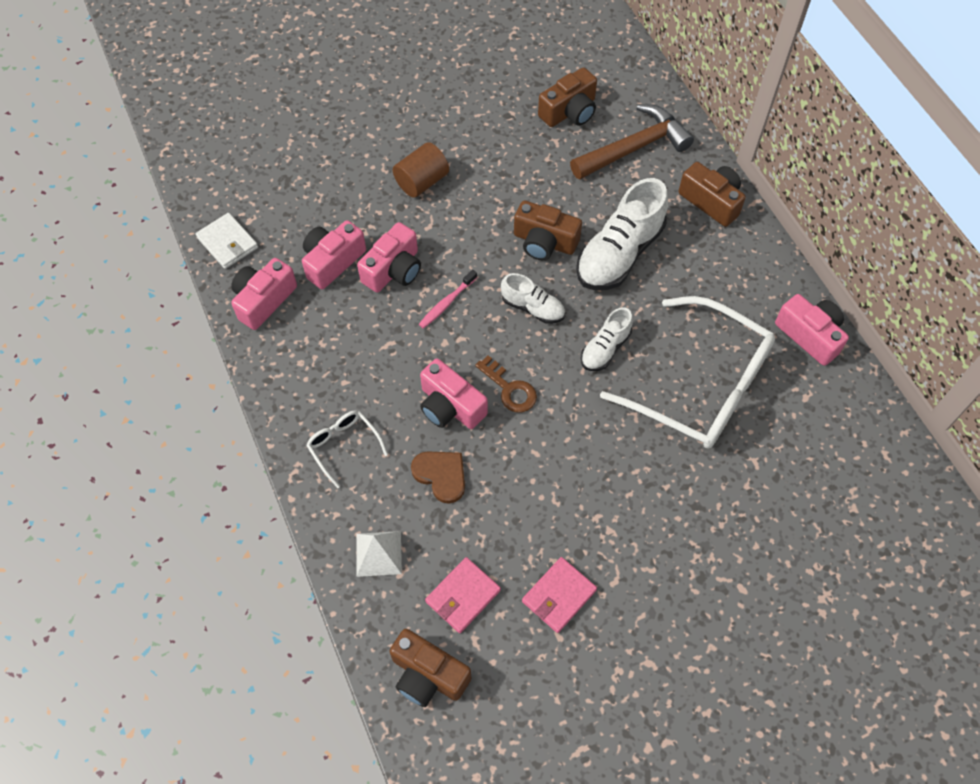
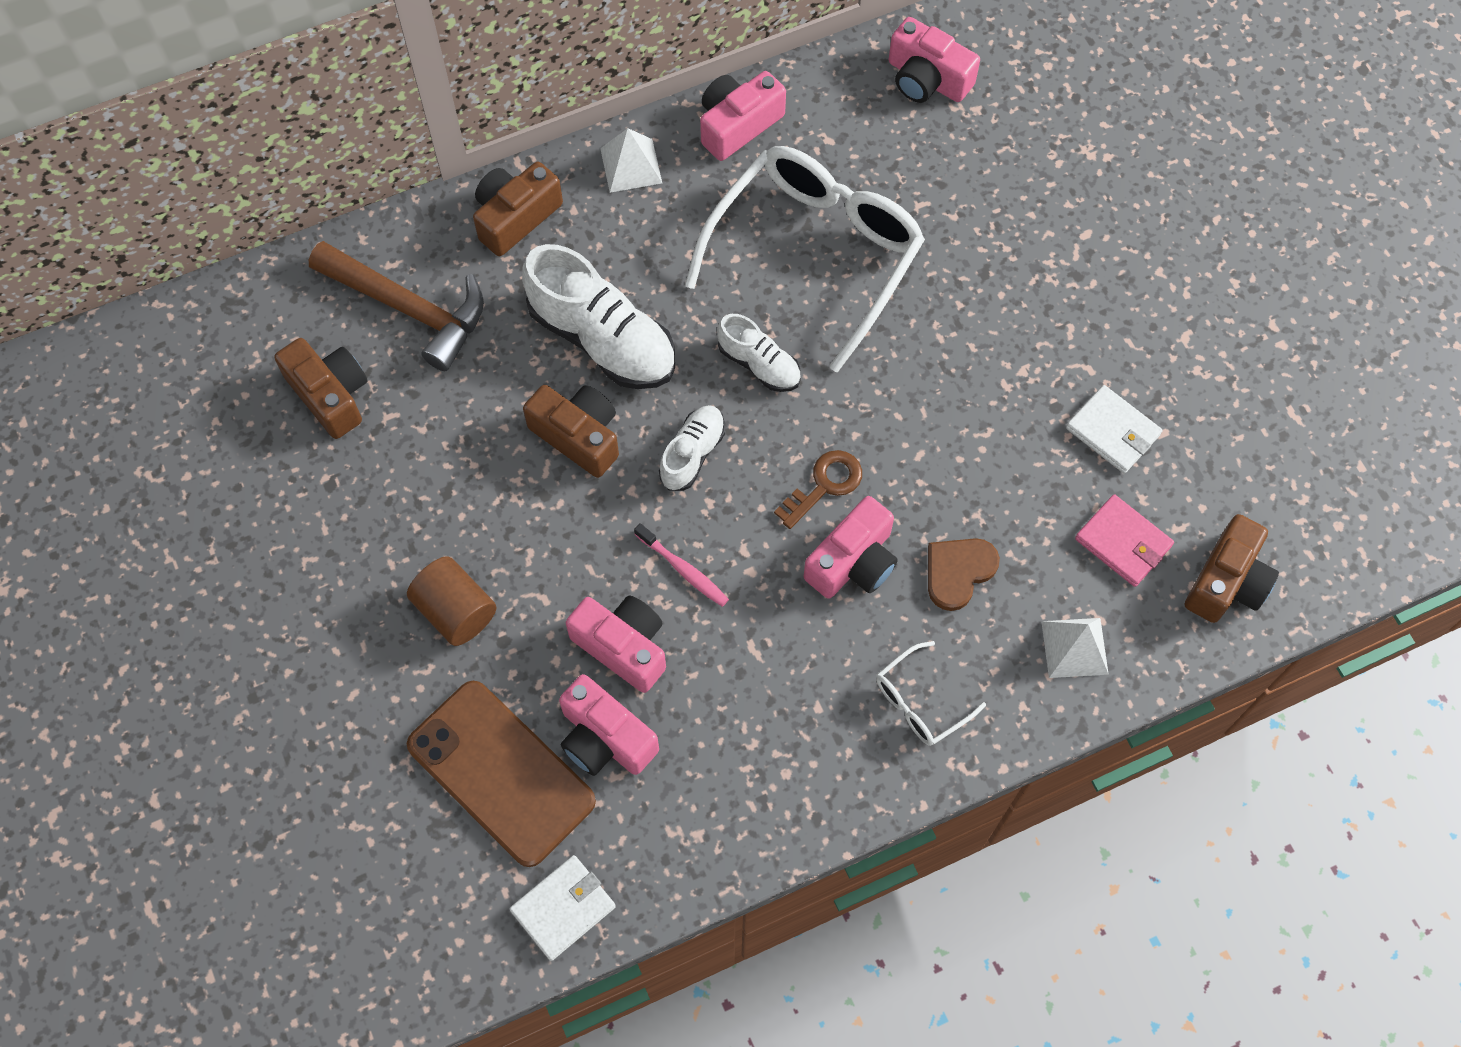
camera: 90 degrees left, 5 degrees up
pink camera [231,258,297,330] -> pink camera moved to [889,17,980,103]
brown camera [514,200,582,260] -> brown camera turned 75 degrees counterclockwise [523,385,619,478]
pink wallet [522,557,597,633] -> white wallet [1066,385,1162,473]
brown hammer [570,104,694,180] -> brown hammer turned 150 degrees clockwise [309,241,484,371]
none -> brown phone [407,681,596,867]
none -> white pyramid [600,128,662,193]

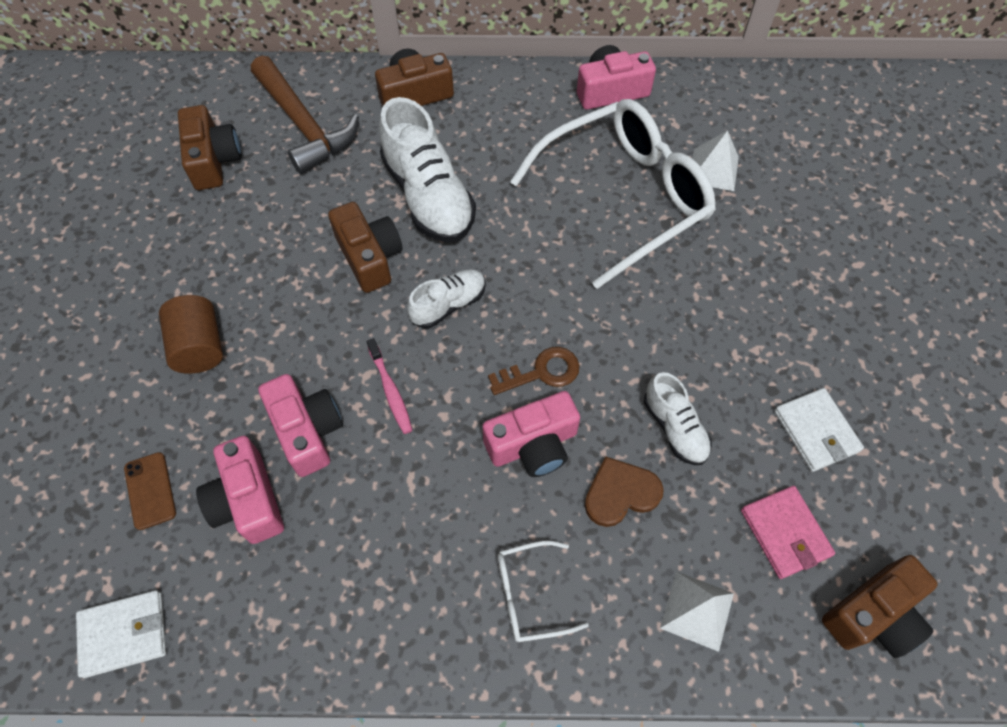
camera: 25 degrees right, 5 degrees down
brown phone [407,681,596,867] -> brown phone [124,452,176,530], size x0.44
white pyramid [600,128,662,193] -> white pyramid moved to [692,131,739,191]
white shoe [717,314,801,392] -> white shoe moved to [644,372,712,465]
pink camera [889,17,980,103] -> none

